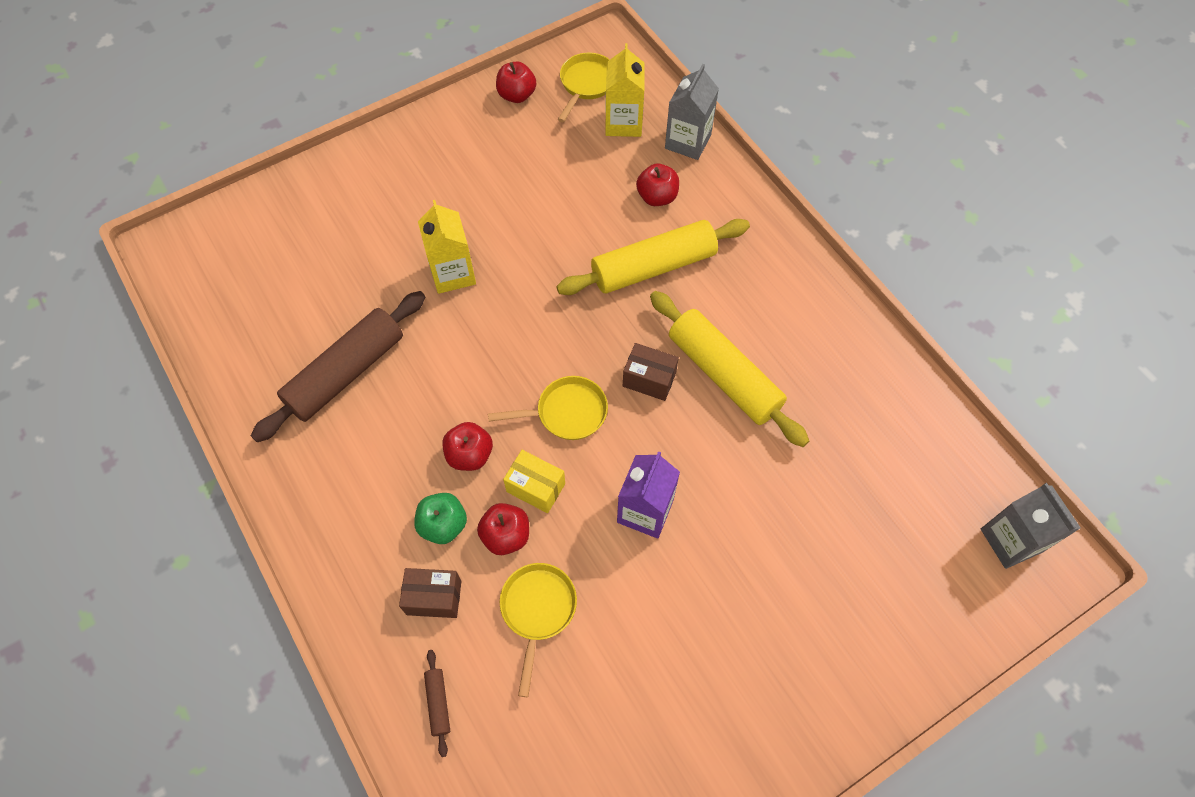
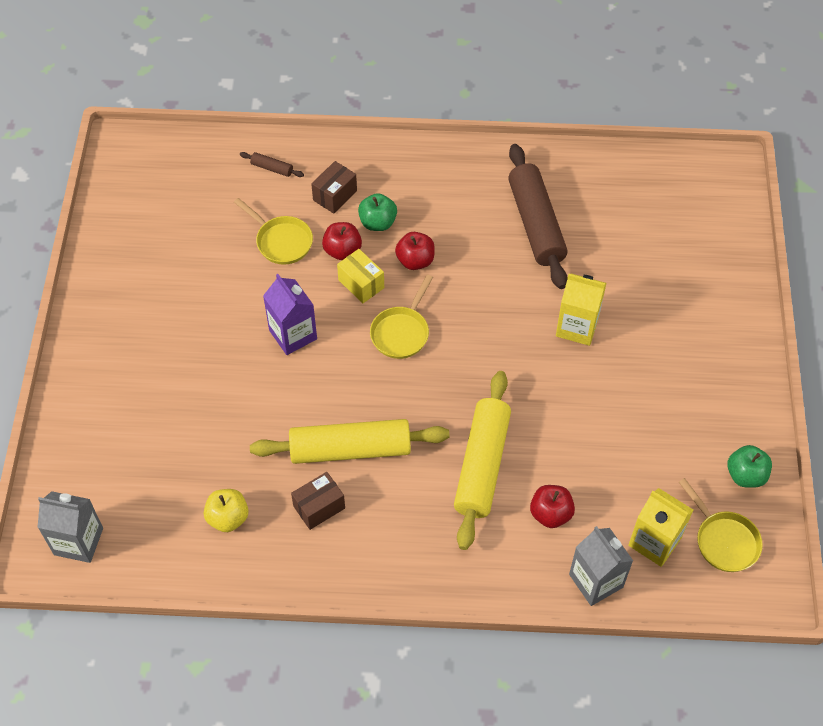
camera: 125 degrees right, 5 degrees down
red apple [496,62,536,103] -> green apple [727,445,772,488]
yellow box [503,450,565,513] -> yellow box turned 75 degrees clockwise [337,249,384,303]
brown box [623,343,679,401] -> brown box moved to [291,472,345,530]
none -> yellow apple [204,489,249,532]

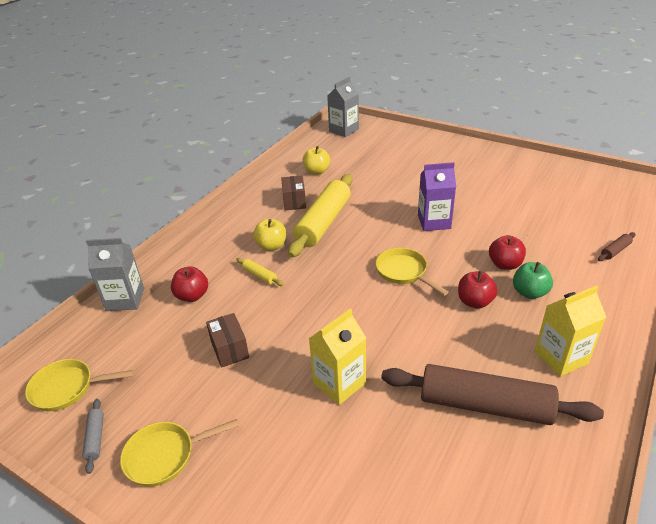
camera: 120 degrees right, 20 degrees down
yellow pan [234,198,313,265] -> yellow pan moved to [120,419,239,487]
brown box [311,161,357,214] -> brown box moved to [206,313,249,368]
yellow box [337,249,384,303] -> none
yellow rolling pin [454,371,511,550] -> yellow rolling pin [236,258,284,286], size x0.40
yellow carton [628,488,693,567] -> yellow carton moved to [534,286,606,377]
green apple [727,445,772,488] -> grey rolling pin [82,399,104,474]
none -> yellow apple [253,219,286,251]

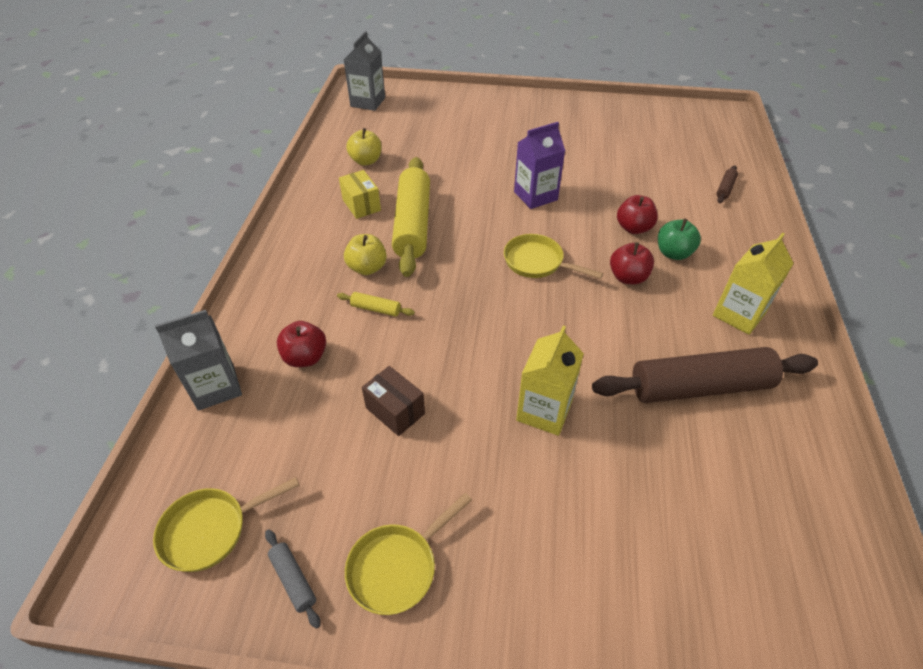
camera: 25 degrees left, 10 degrees up
brown box [281,176,306,210] -> yellow box [339,170,381,219]

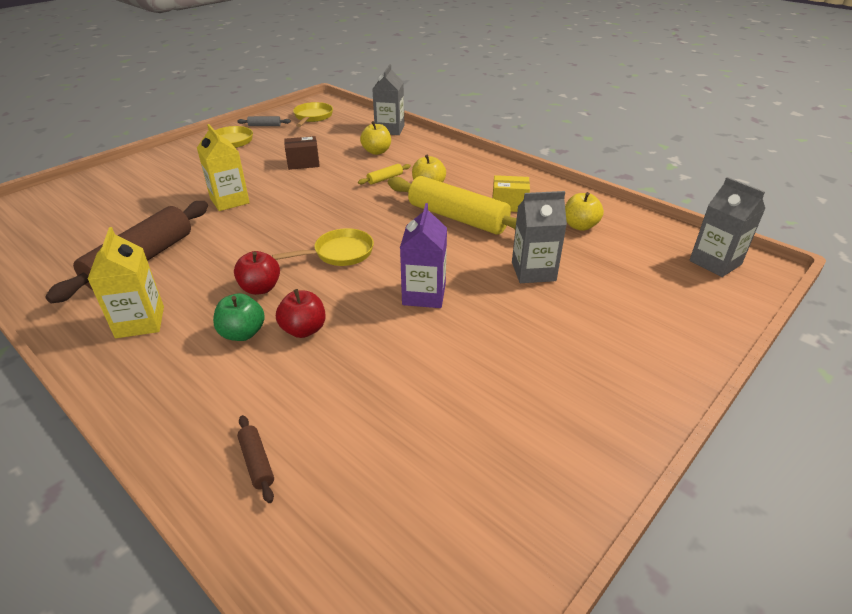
camera: 125 degrees right, 10 degrees down
red apple [277,321,326,367] -> yellow apple [360,121,391,155]
none -> grey carton [512,191,567,283]

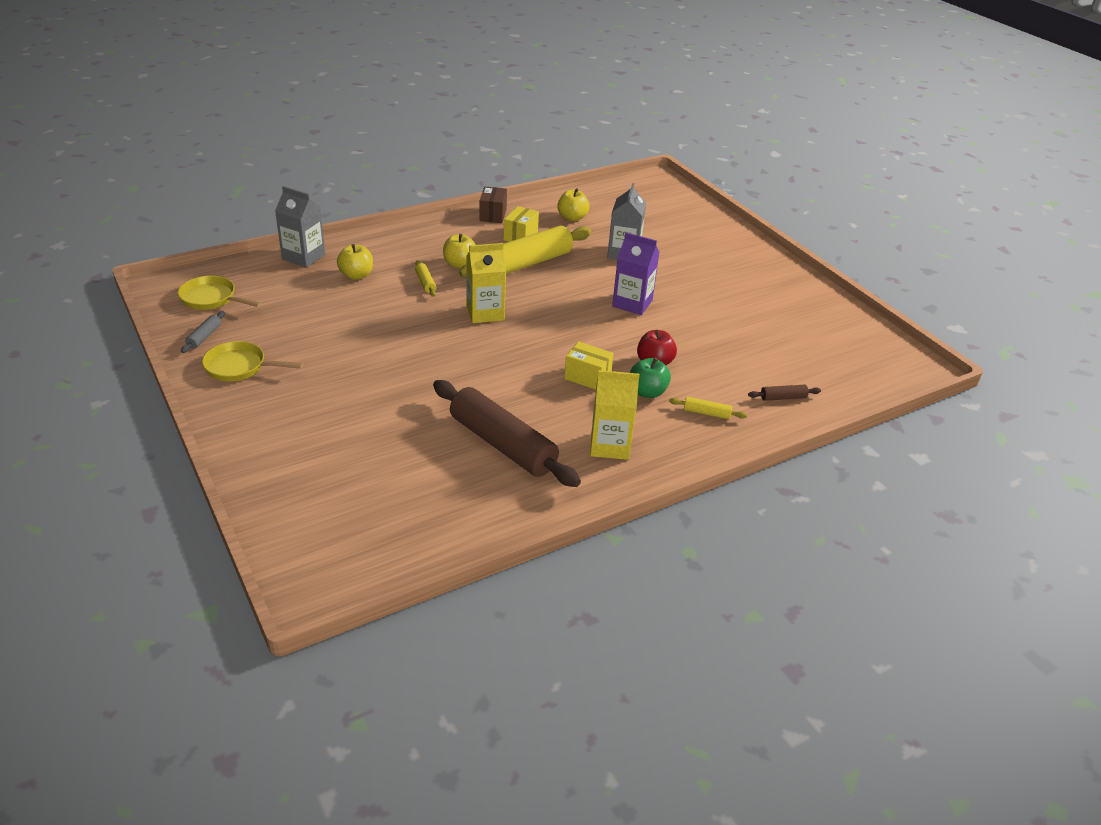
camera: 75 degrees left, 0 degrees up
yellow carton [197,124,250,211] -> yellow carton moved to [466,243,506,323]
red apple [234,251,280,295] -> yellow box [564,342,614,390]
yellow pan [272,228,374,266] -> none
brown box [284,136,320,170] -> brown box moved to [479,187,507,223]
grey carton [689,177,765,277] -> none
none -> yellow rolling pin [669,397,747,419]

